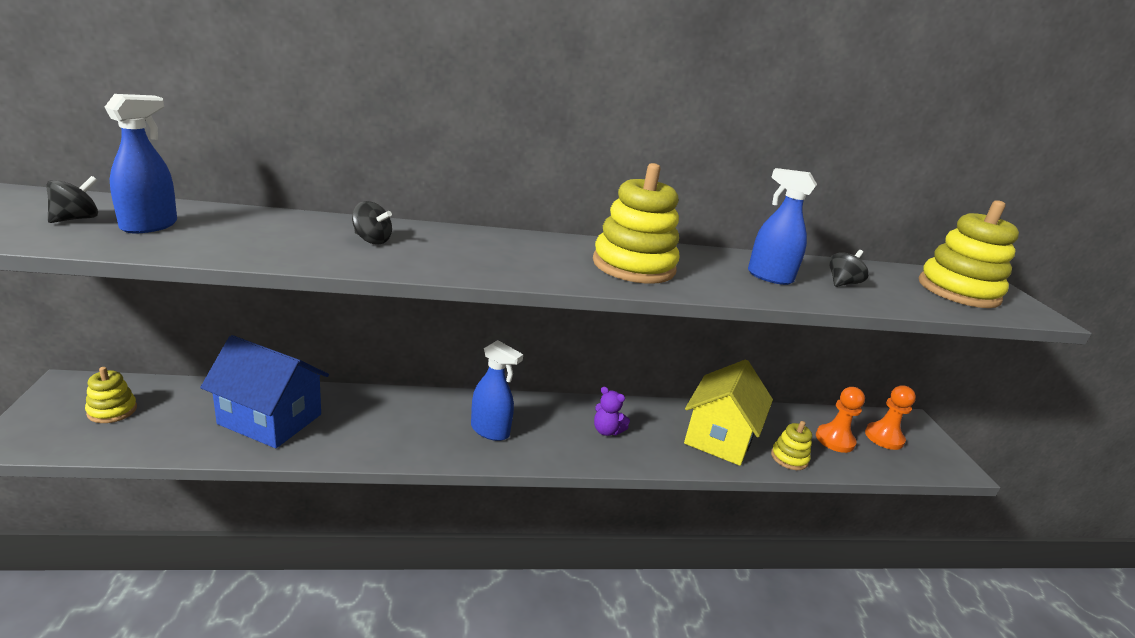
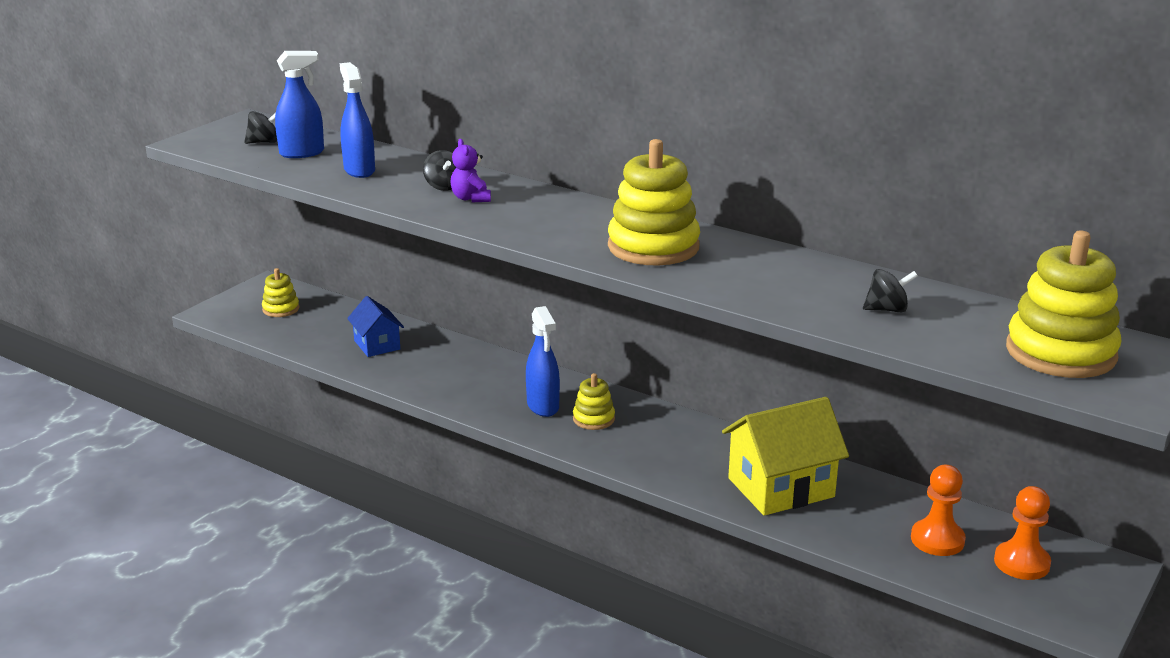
camera: 45 degrees right, 0 degrees up
blue house [200,335,329,448] -> blue house [347,296,404,357], size x0.58
purple teddy bear [594,386,630,436] -> purple teddy bear moved to [450,139,491,202]
blue spray bottle [748,168,817,285] -> blue spray bottle moved to [340,62,375,178]
yellow stacking toy [771,421,812,470] -> yellow stacking toy moved to [573,373,615,430]

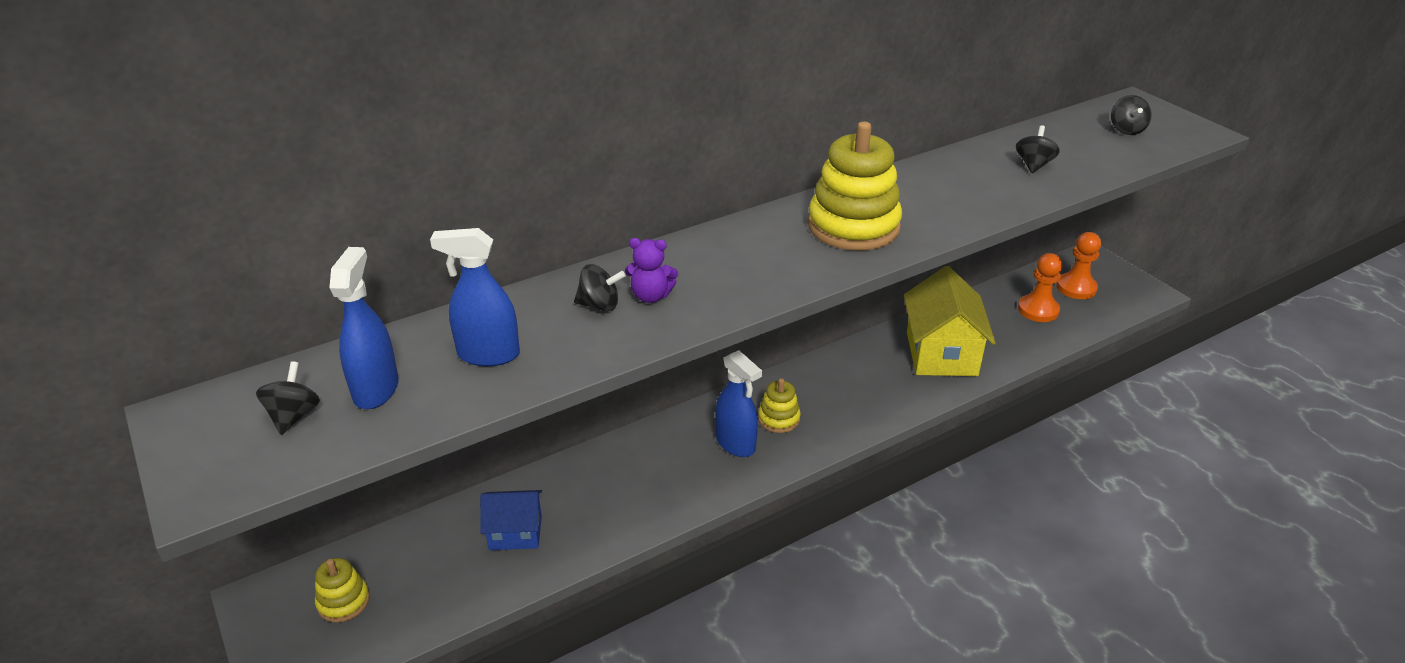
camera: 65 degrees left, 10 degrees up
blue spray bottle [526,306,560,417] -> blue spray bottle turned 45 degrees clockwise [715,350,762,457]
yellow stacking toy [1006,231,1121,378] -> black spinning top [1111,95,1152,135]

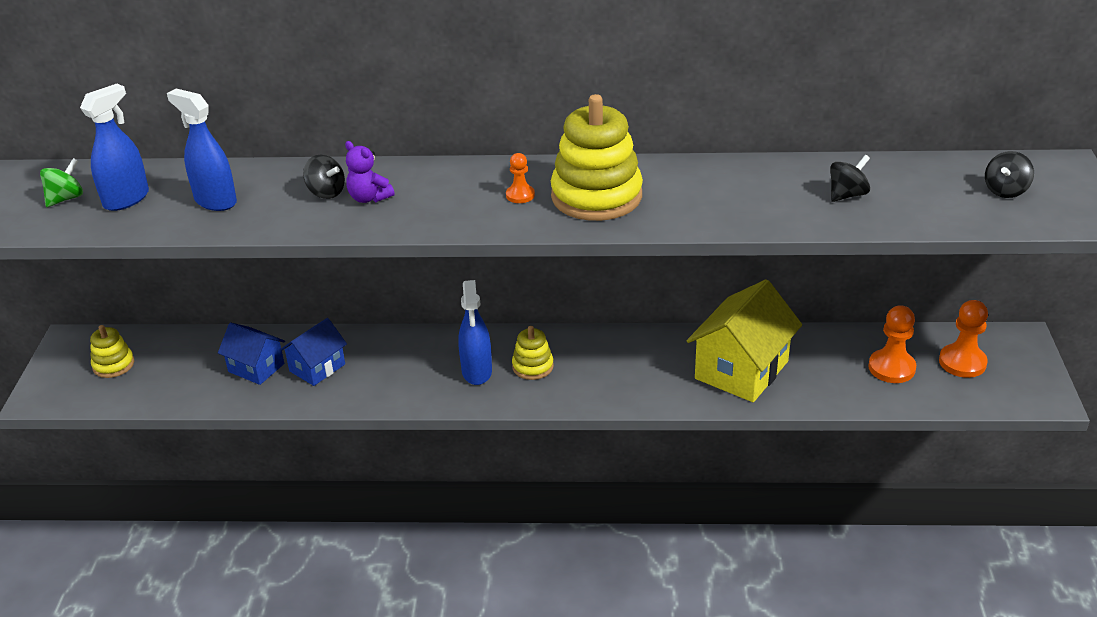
camera: 35 degrees right, 0 degrees up
black spinning top [256,361,320,435] -> green spinning top [40,158,83,207]
none -> blue house [280,318,347,386]
none -> orange pawn [506,153,535,203]

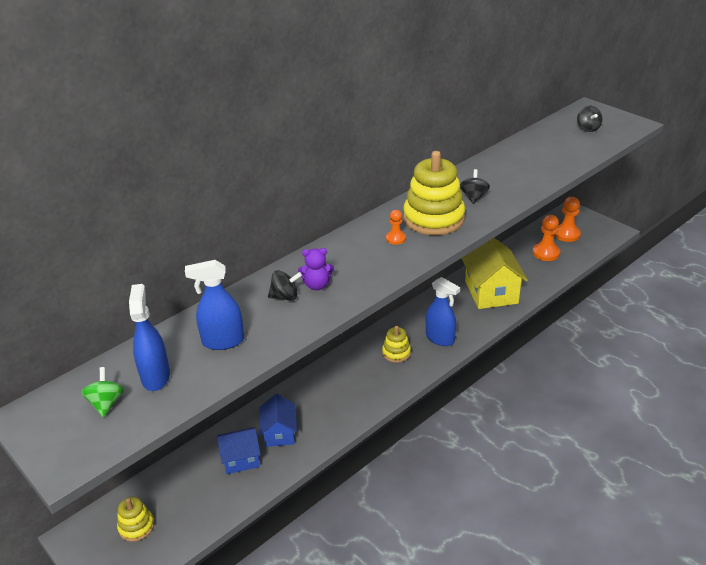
camera: 45 degrees left, 0 degrees up
blue spray bottle [458,280,492,385] -> blue spray bottle moved to [426,277,460,346]
black spinning top [830,155,870,202] -> black spinning top moved to [460,169,490,204]

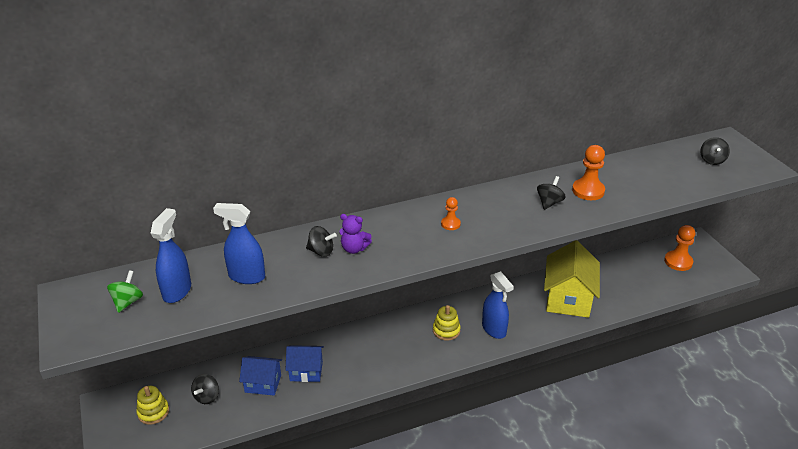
camera: 20 degrees right, 0 degrees up
blue house [259,394,297,447] -> blue house turned 75 degrees clockwise [286,345,324,382]
yellow stacking toy [403,151,465,235] -> none
orange pawn [533,215,560,261] -> orange pawn moved to [572,145,605,200]
none -> black spinning top [191,374,219,404]

